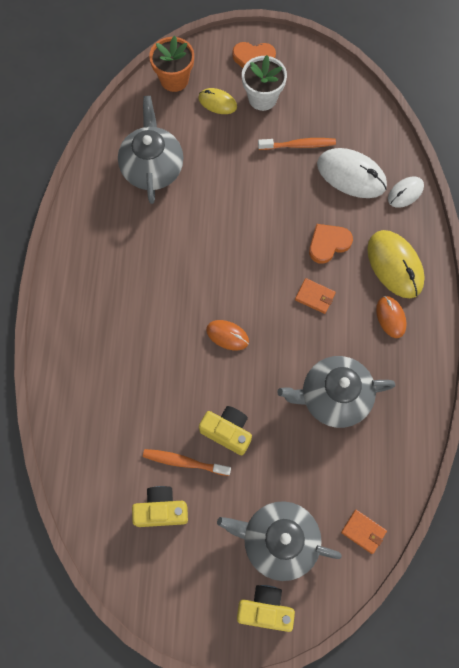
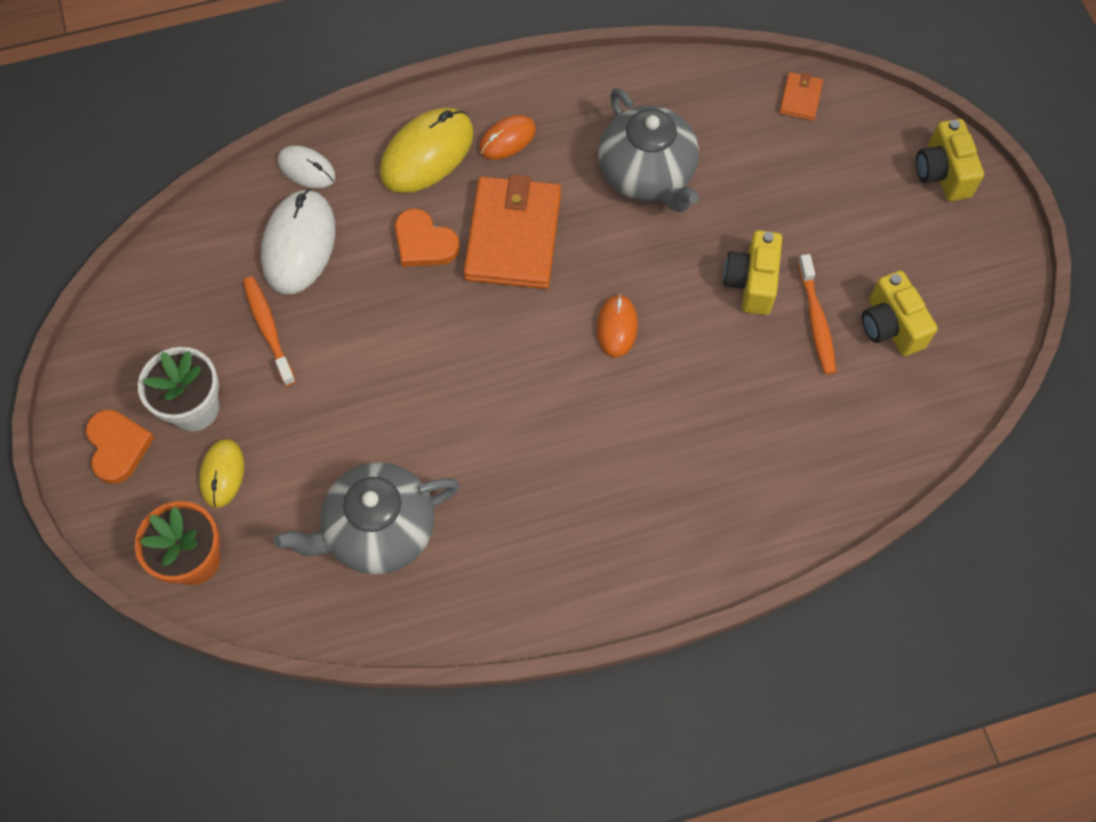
camera: 110 degrees left, 5 degrees down
grey teapot [217,501,342,581] -> none
orange wallet [295,278,336,314] -> orange wallet [464,174,561,289], size x2.26

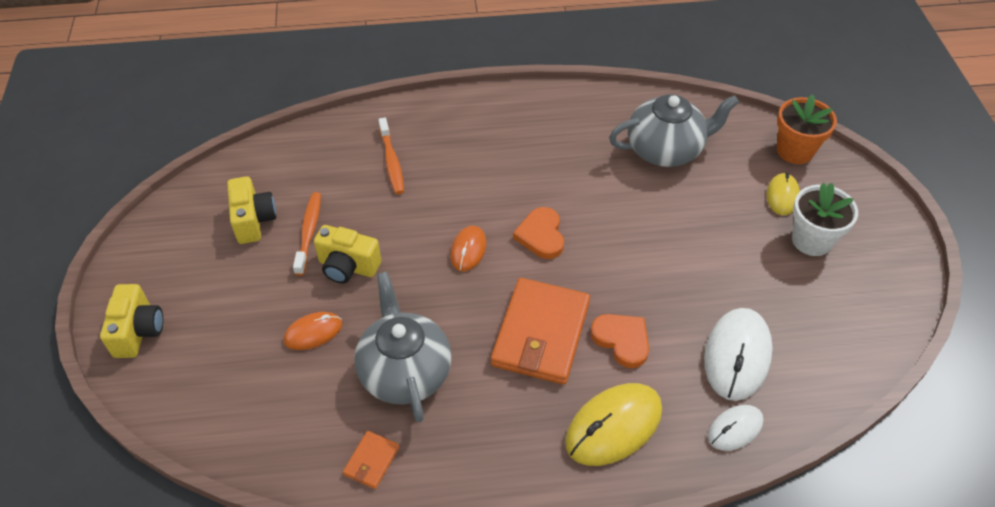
camera: 170 degrees left, 15 degrees down
orange heart [86,409,155,484] -> orange heart moved to [513,207,564,259]
orange toothbrush [243,277,296,386] -> orange toothbrush moved to [378,118,404,194]
white mouse [278,145,335,189] -> white mouse turned 75 degrees counterclockwise [708,405,763,451]
orange mouse [479,115,536,159] -> orange mouse moved to [283,312,342,350]
yellow camera [723,230,782,315] -> yellow camera turned 90 degrees clockwise [314,225,381,284]
orange wallet [779,72,823,121] -> orange wallet moved to [343,431,399,489]

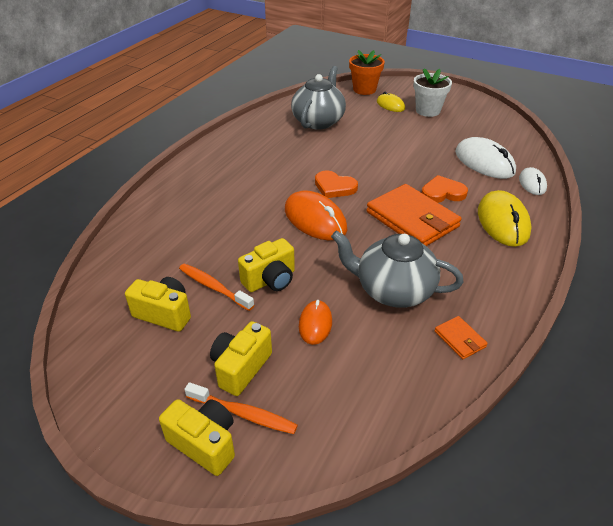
camera: 55 degrees left, 10 degrees down
orange toothbrush [378,118,404,194] -> orange toothbrush moved to [184,382,298,434]
orange mouse [450,226,486,271] -> orange mouse [285,190,348,240], size x1.75
none -> yellow camera [210,321,272,396]

